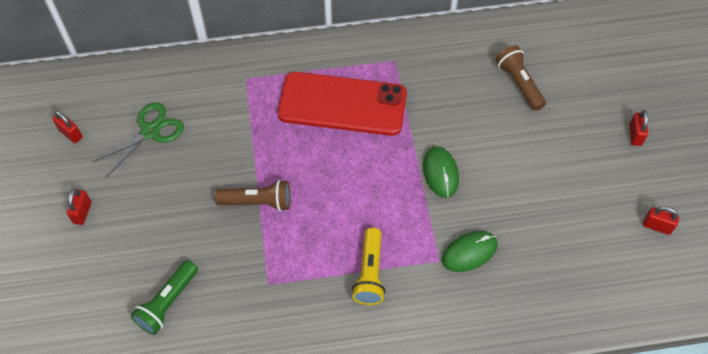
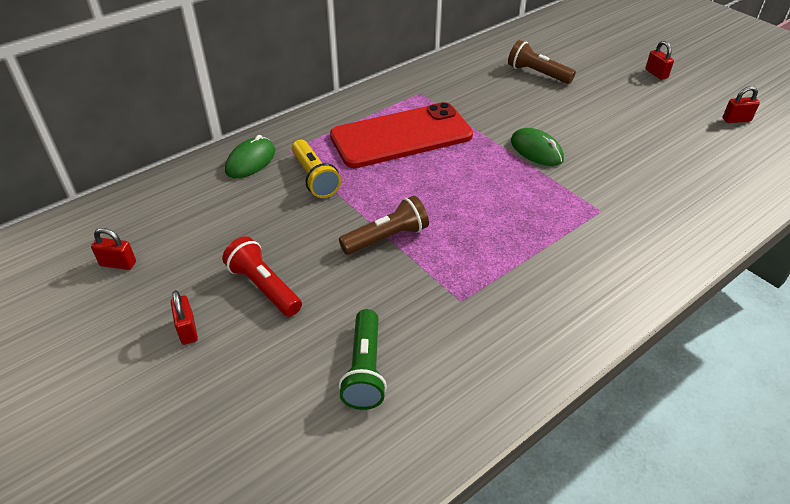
camera: 30 degrees left, 15 degrees down
green scissors [91,102,184,177] -> none
yellow flashlight [352,228,385,305] -> yellow flashlight moved to [292,140,341,198]
green mouse [442,231,497,272] -> green mouse moved to [225,135,275,178]
none -> red flashlight [222,236,302,317]

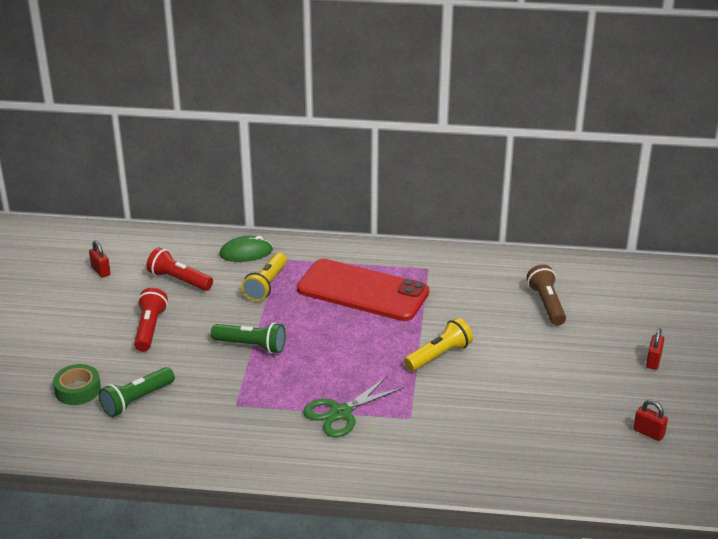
camera: 45 degrees right, 10 degrees down
red padlock [171,290,198,345] -> none
brown flashlight [339,196,429,255] -> green flashlight [211,322,286,354]
green mouse [511,128,564,166] -> yellow flashlight [404,318,473,371]
none -> green tape [53,364,101,405]
none -> red flashlight [146,247,213,291]
none -> green scissors [303,376,404,437]

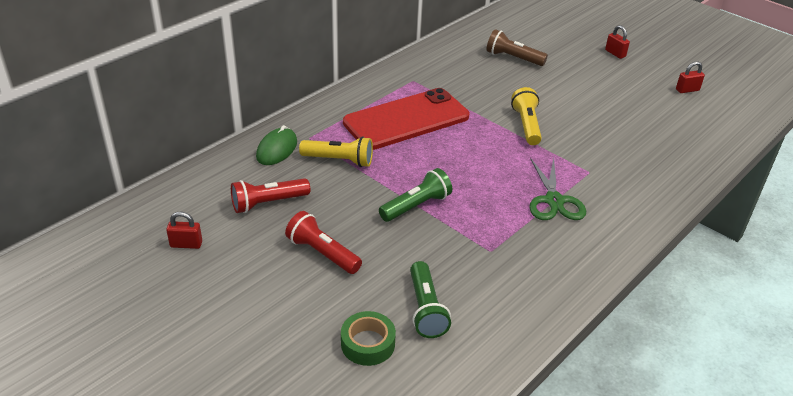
camera: 55 degrees left, 5 degrees up
yellow flashlight [242,253,287,302] -> yellow flashlight turned 45 degrees counterclockwise [299,136,373,167]

